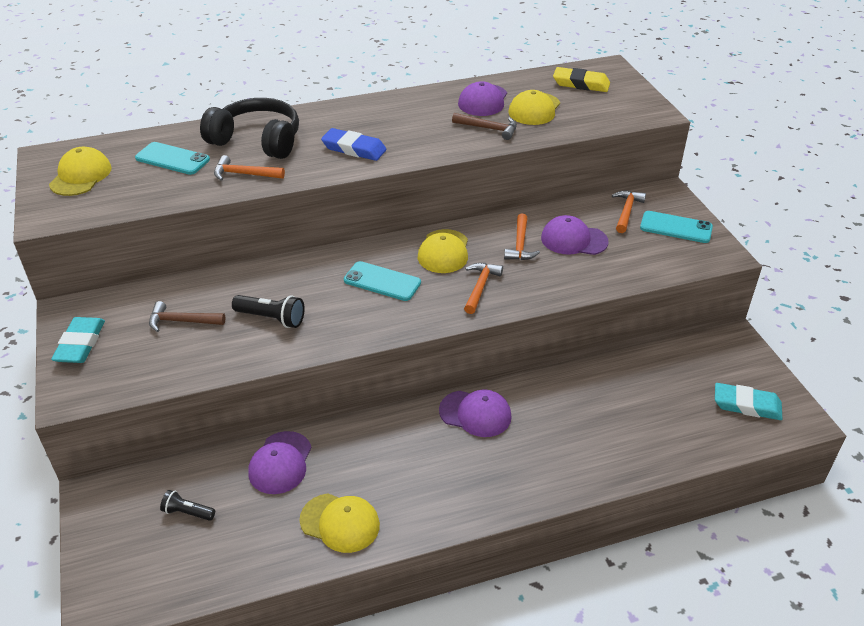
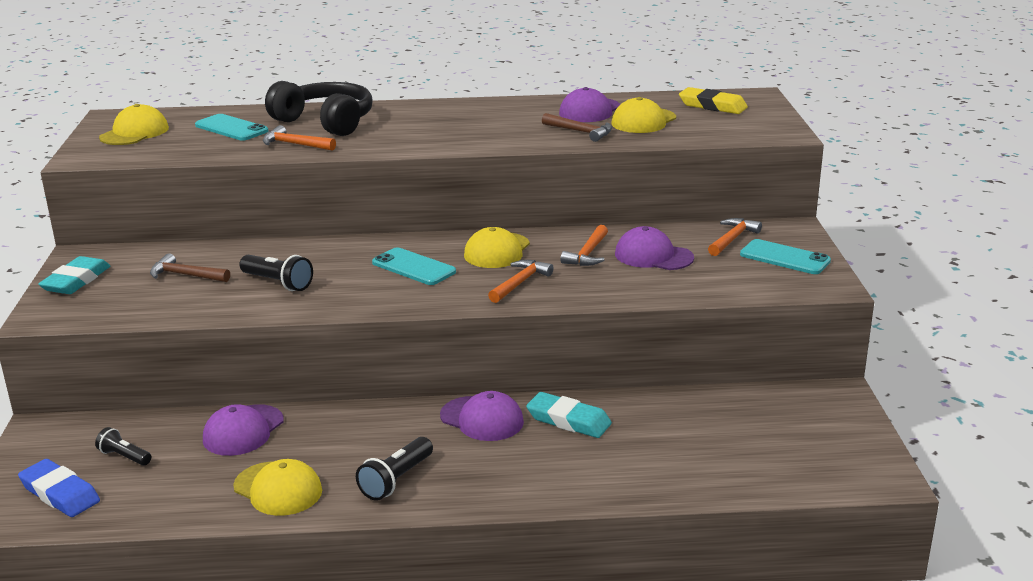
camera: 15 degrees right, 15 degrees down
blue eraser [321,128,387,161] -> blue eraser moved to [18,459,100,517]
turquoise eraser [715,383,782,420] -> turquoise eraser moved to [526,392,612,438]
none -> black flashlight [356,437,433,501]

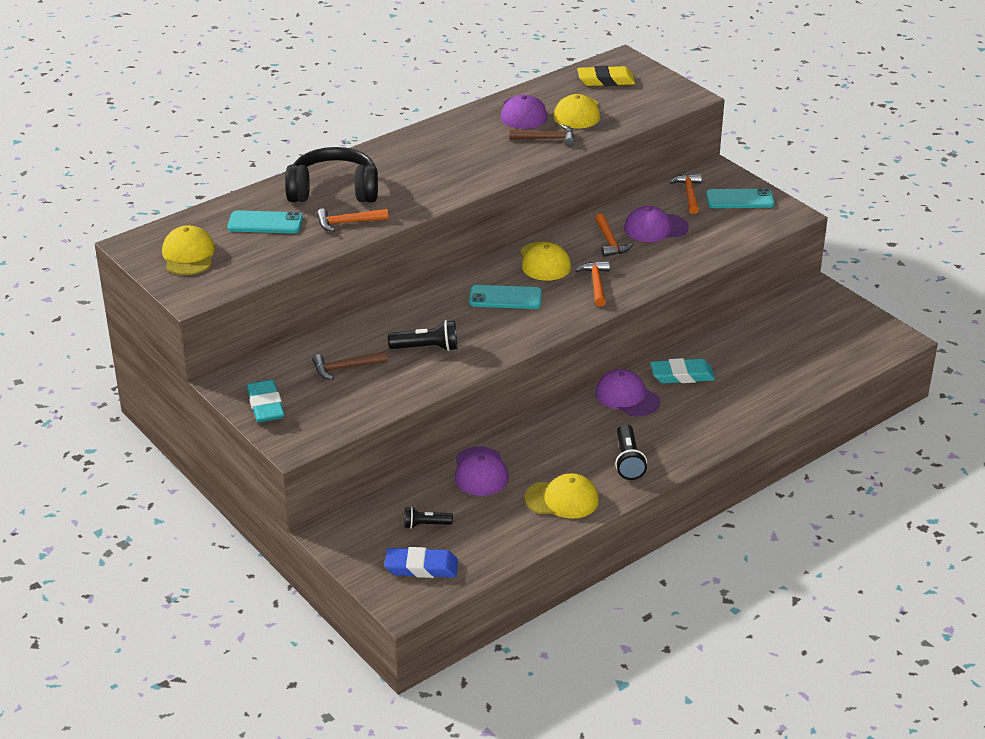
camera: 35 degrees left, 10 degrees up
purple cap [440,391,524,441] -> purple cap turned 135 degrees counterclockwise [595,369,660,417]

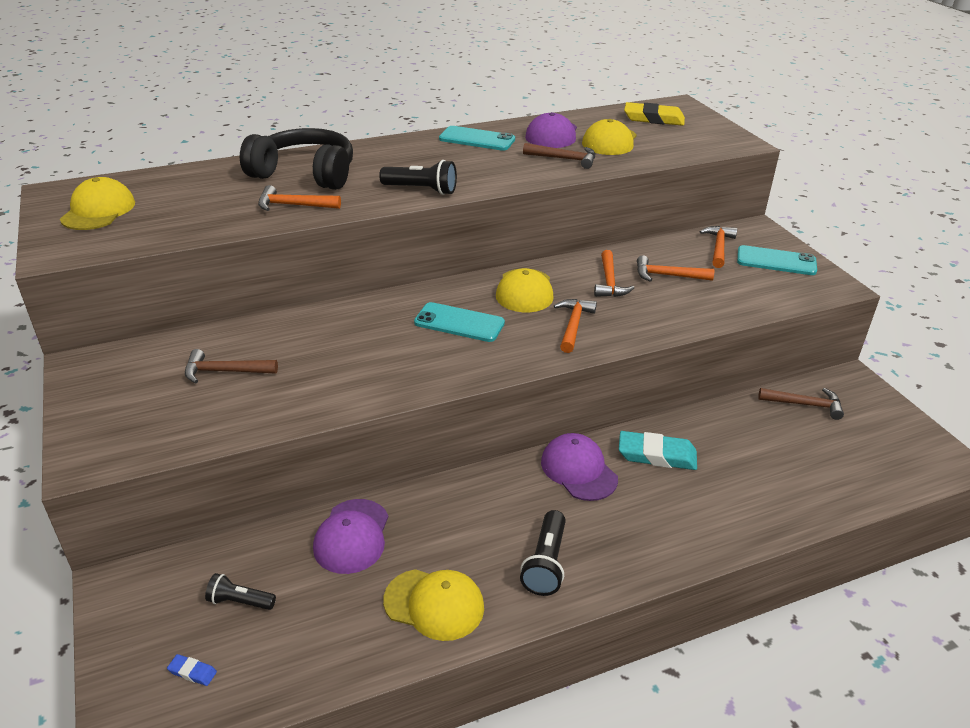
camera: 15 degrees right, 0 degrees up
turquoise phone [227,210,303,233] -> turquoise phone moved to [439,126,515,151]
turquoise eraser [247,380,285,423] -> none
blue eraser [384,547,458,578] -> blue eraser [167,654,217,686], size x0.45
black flashlight [388,320,457,351] -> black flashlight moved to [379,160,457,195]
purple cap [624,206,689,242] -> orange hammer [637,255,714,282]
none -> brown hammer [758,388,844,420]

